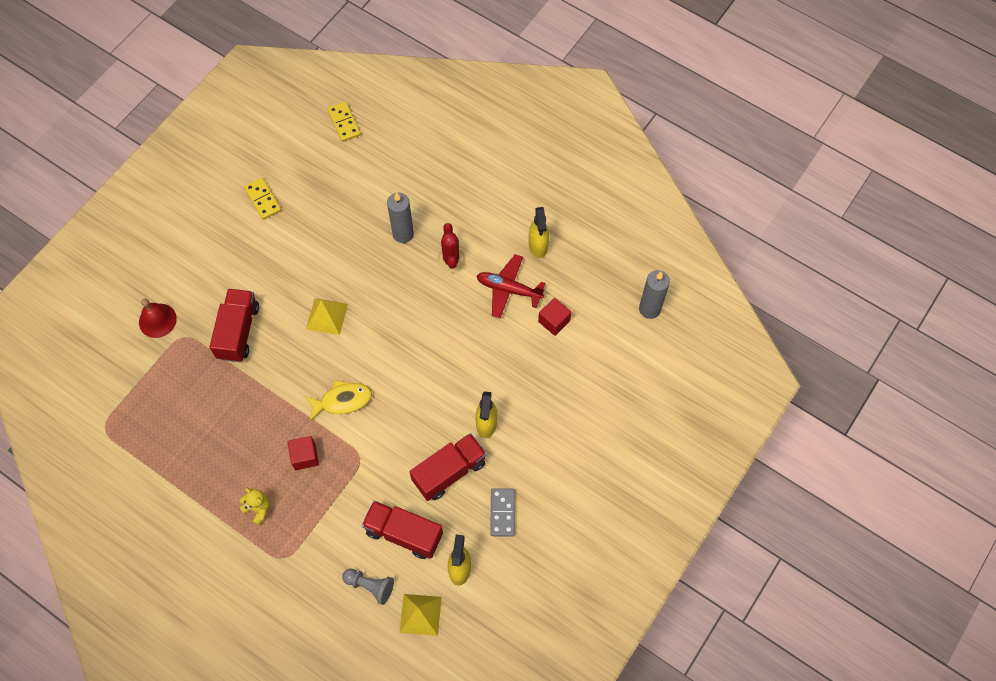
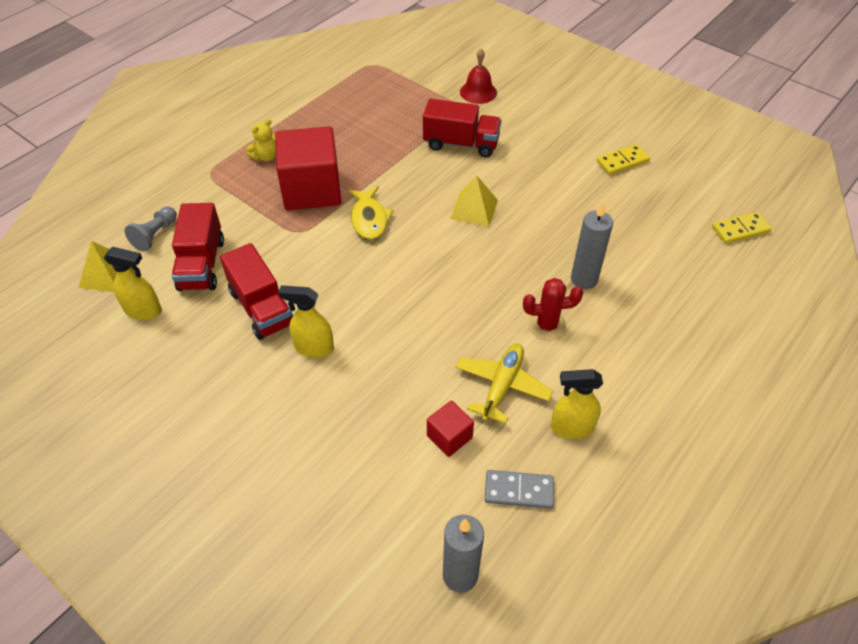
camera: 95 degrees right, 15 degrees down
red cube [287,436,319,470] -> red cube [275,126,341,210], size x2.13
red truck [362,501,443,559] -> red truck turned 150 degrees clockwise [172,203,224,291]
red plane [477,254,545,318] -> yellow plane [455,343,553,424]
grey domino [490,488,515,537] -> grey domino moved to [485,470,554,509]

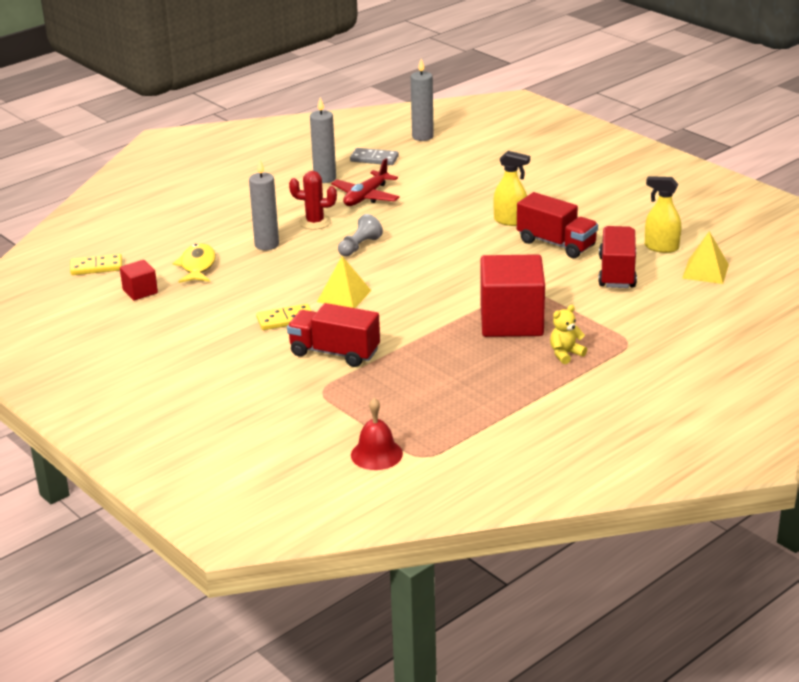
camera: 170 degrees left, 20 degrees down
grey pawn [125,206,177,252] -> grey pawn moved to [338,214,383,256]
red truck [220,243,293,340] -> red truck turned 150 degrees clockwise [517,192,598,258]
yellow fish [349,186,393,239] -> yellow fish moved to [173,243,216,283]
red cube [427,400,474,457] -> red cube moved to [120,260,158,301]
yellow plane [455,343,553,424] -> red plane [331,158,400,206]
red bell [460,49,497,104] -> red bell moved to [351,398,403,470]
yellow spray bottle [551,369,603,439] -> grey candle [310,97,336,183]
yellow domino [597,144,650,175] -> yellow domino moved to [256,304,312,330]

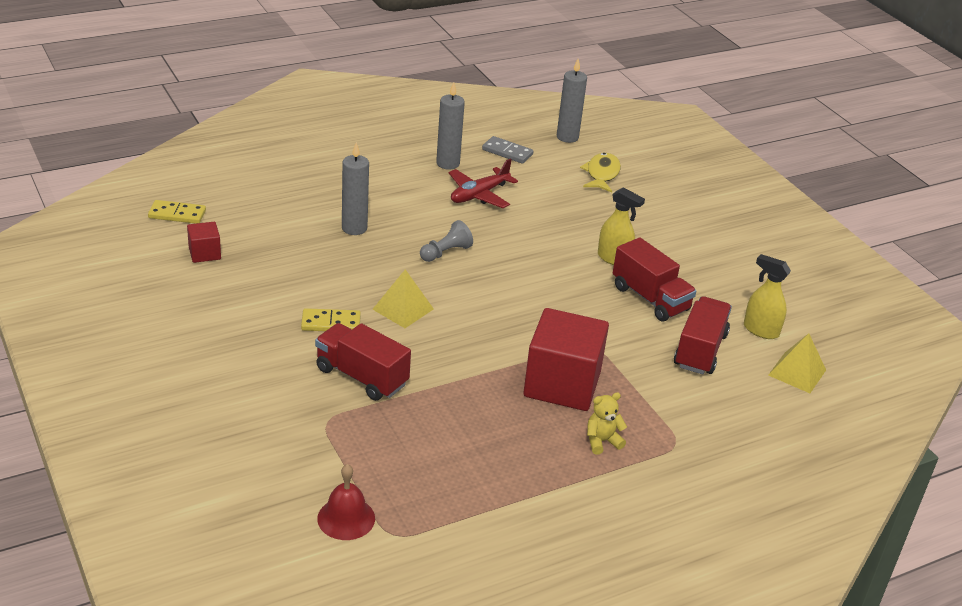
camera: 10 degrees right, 5 degrees up
yellow fish [173,243,216,283] -> yellow fish moved to [580,153,621,192]
red cactus [289,171,337,230] -> none

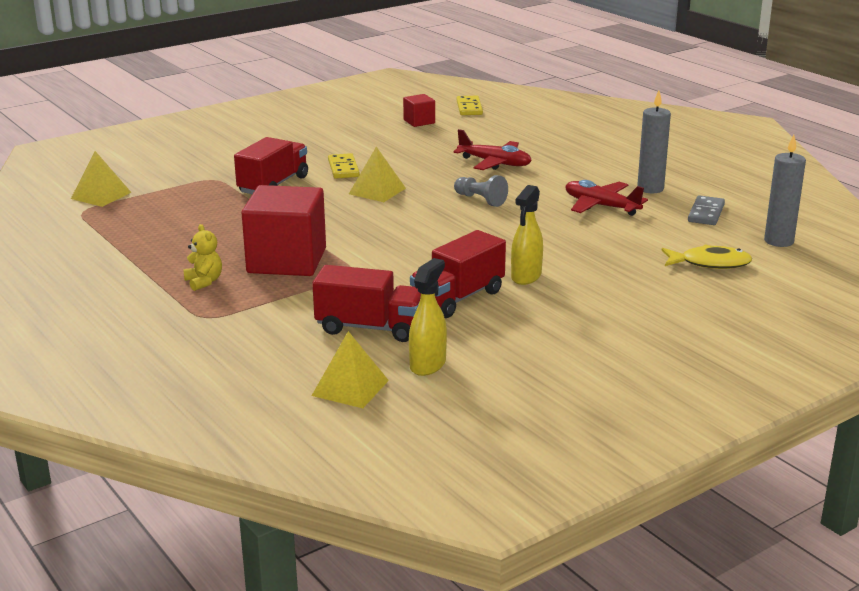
camera: 85 degrees right, 10 degrees down
red bell [317,464,375,540] -> yellow pyramid [71,151,132,207]
grey candle [342,142,369,235] -> red plane [453,129,532,170]

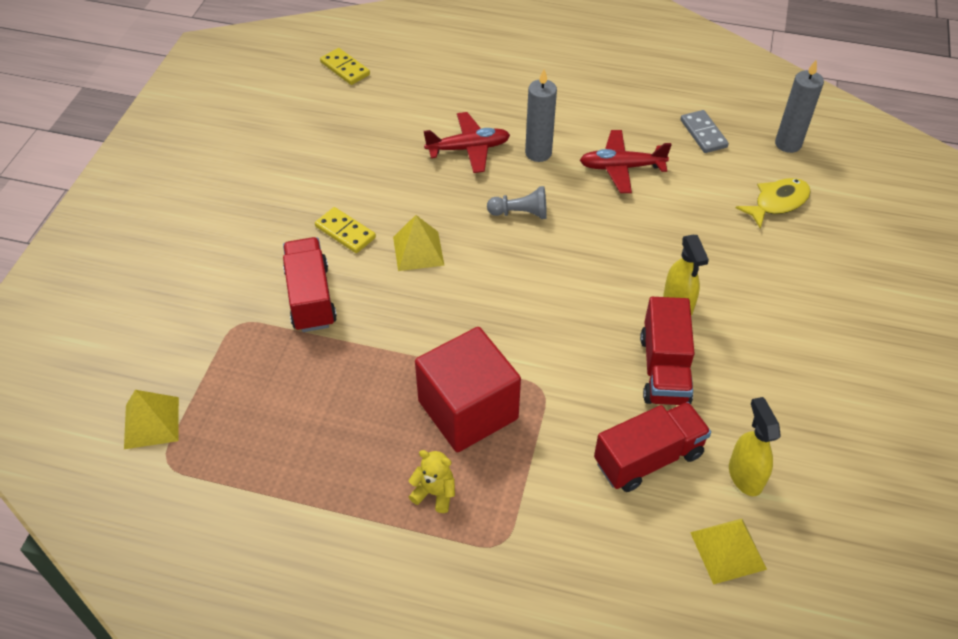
camera: 40 degrees left, 25 degrees up
red cube [403,94,435,127] -> none
grey candle [637,90,671,193] -> grey candle moved to [525,69,557,162]

